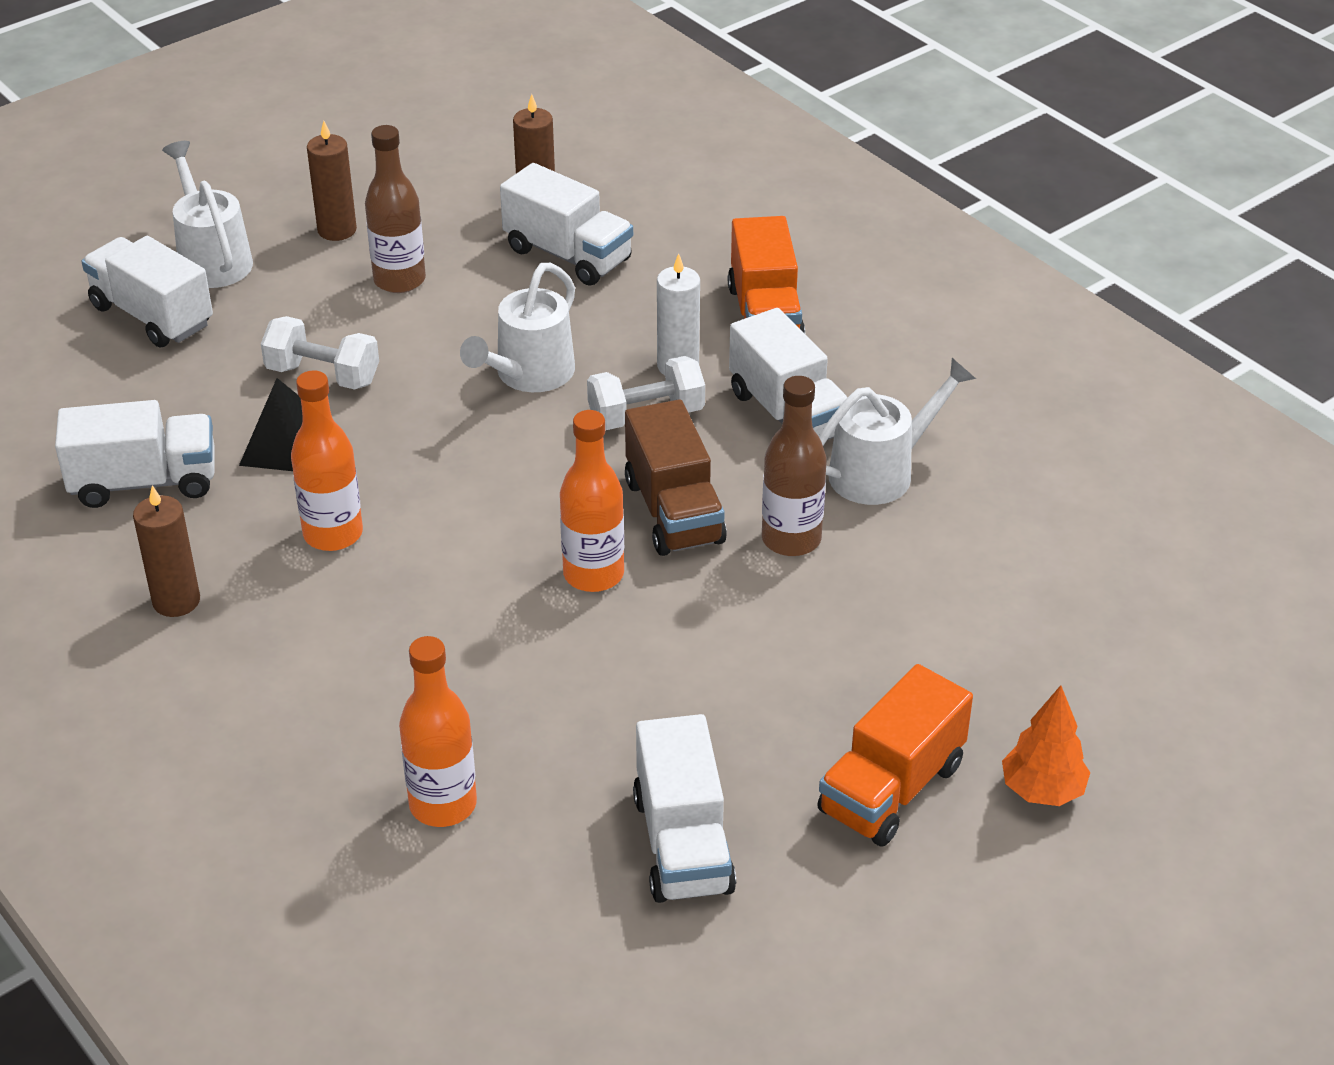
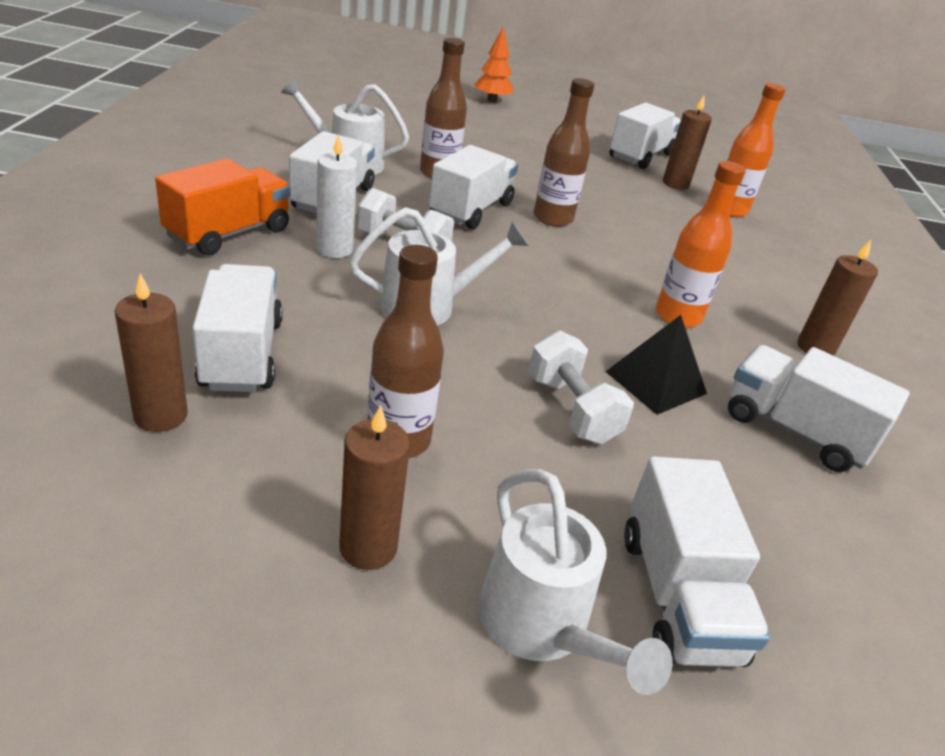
camera: 140 degrees left, 5 degrees down
white watering can [162,141,253,288] -> white watering can turned 45 degrees counterclockwise [478,469,673,695]
orange bottle [560,410,624,592] -> brown bottle [534,78,594,227]
brown truck [625,399,727,556] -> white truck [429,145,518,230]
orange truck [817,664,973,847] -> none
none -> brown candle [663,95,712,190]

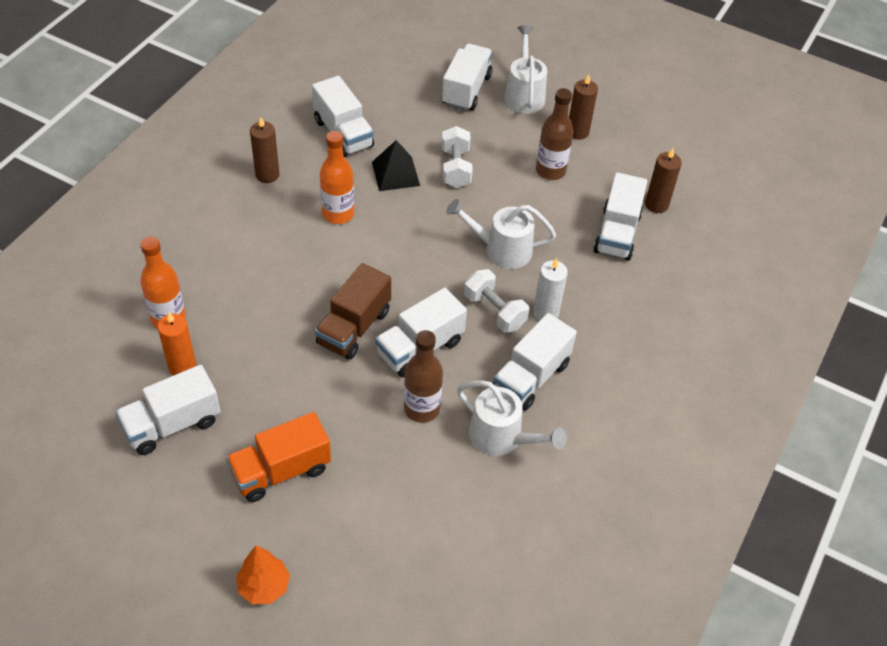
camera: 155 degrees left, 15 degrees up
orange truck [155,158,291,256] -> orange truck moved to [226,412,331,502]
brown bottle [534,78,594,227] -> brown truck [315,263,391,360]
brown candle [663,95,712,190] -> orange candle [158,312,196,376]

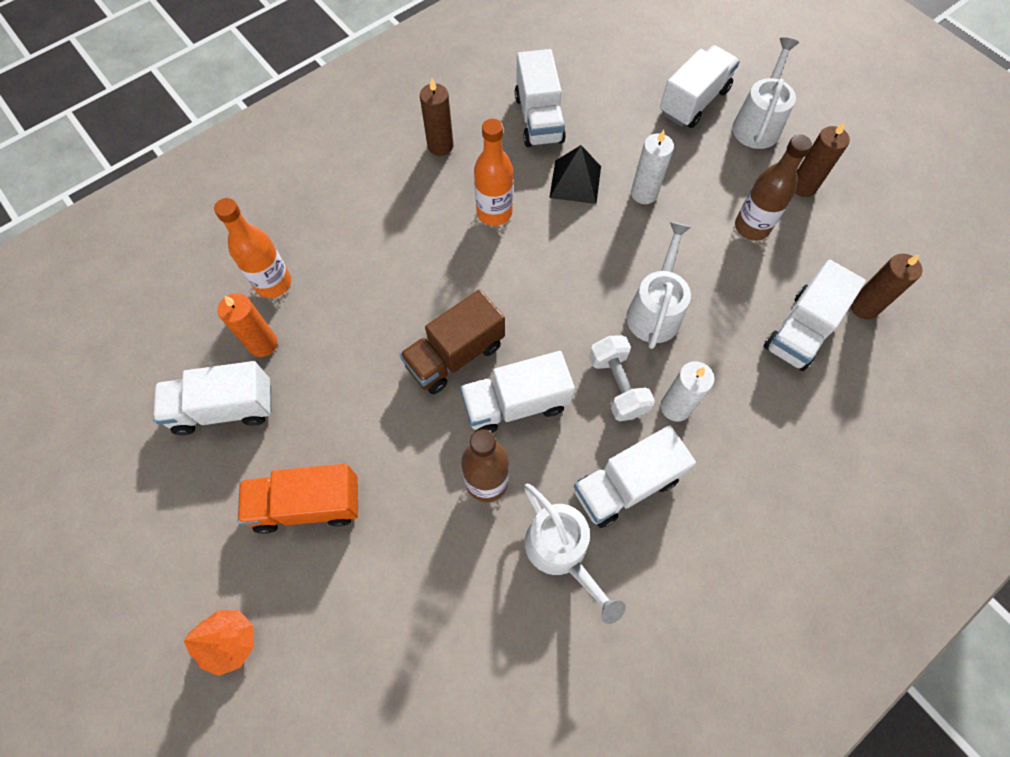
camera: 25 degrees right, 15 degrees up
white dumbbell [441,126,473,188] -> white candle [631,130,674,204]
white watering can [446,199,556,269] -> white watering can turned 75 degrees clockwise [626,222,691,349]

